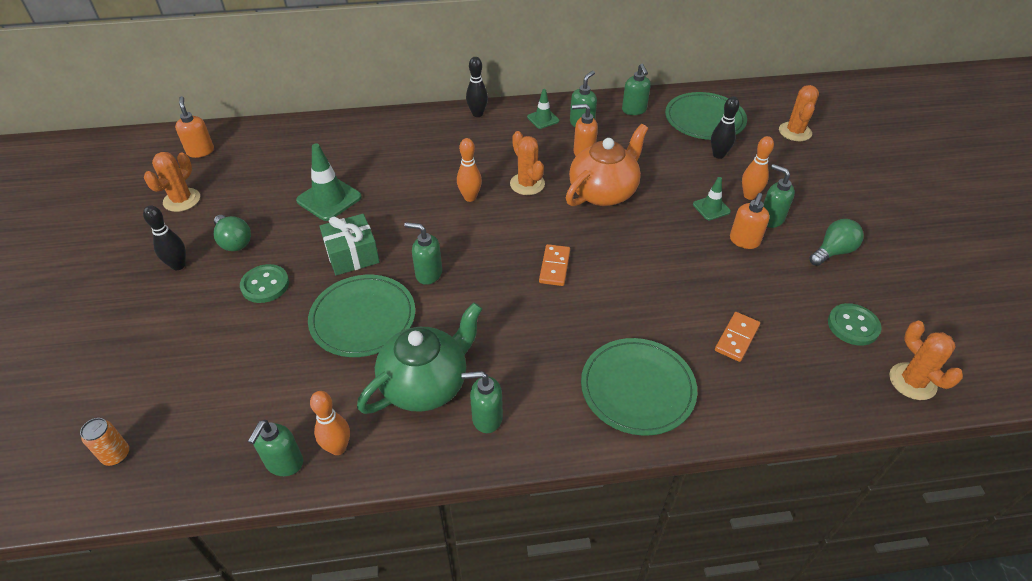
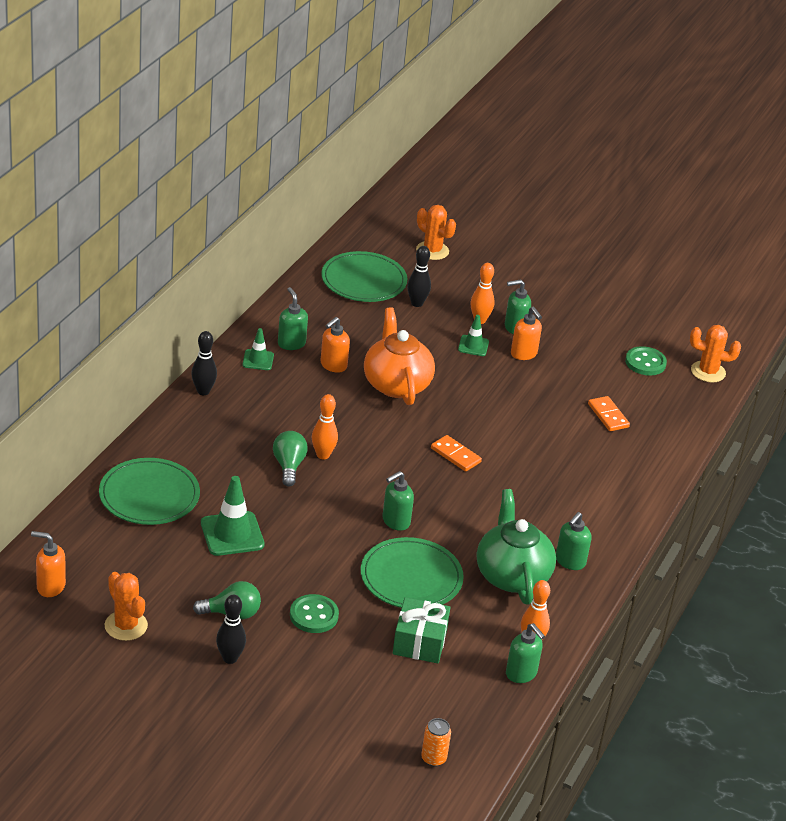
camera: 60 degrees left, 10 degrees down
green gift [319,214,380,276] -> green gift moved to [393,597,450,663]
orange cactus [510,131,545,195] -> none
green plate [581,338,697,436] -> green plate moved to [99,458,200,525]
green soap dispenser [622,64,651,115] -> none
green light bulb [809,219,864,266] -> green light bulb moved to [273,431,308,487]

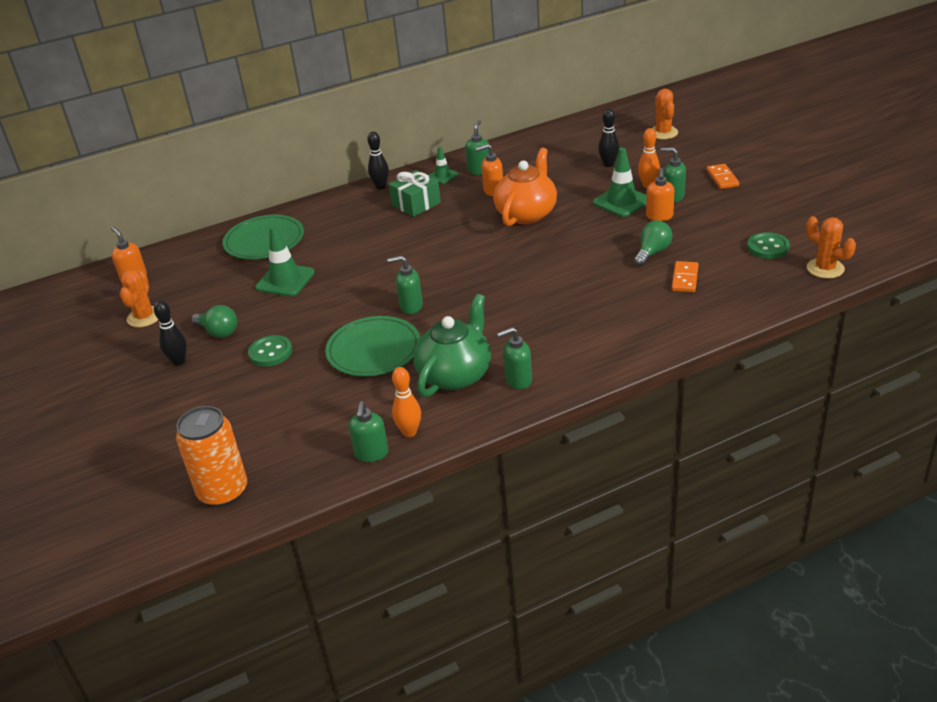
camera: 45 degrees right, 0 degrees up
green light bulb [273,431,308,487] -> green light bulb moved to [634,220,672,266]
orange bowling pin [312,394,338,459] -> none
green plate [321,251,407,302] -> none
green gift [393,597,450,663] -> green gift moved to [389,170,441,217]
orange can [421,718,451,767] -> orange can [176,406,247,507], size x2.07
orange domino [431,435,482,472] -> orange domino moved to [706,164,739,189]
green traffic cone [458,315,489,356] -> green traffic cone [593,148,646,217], size x1.73

